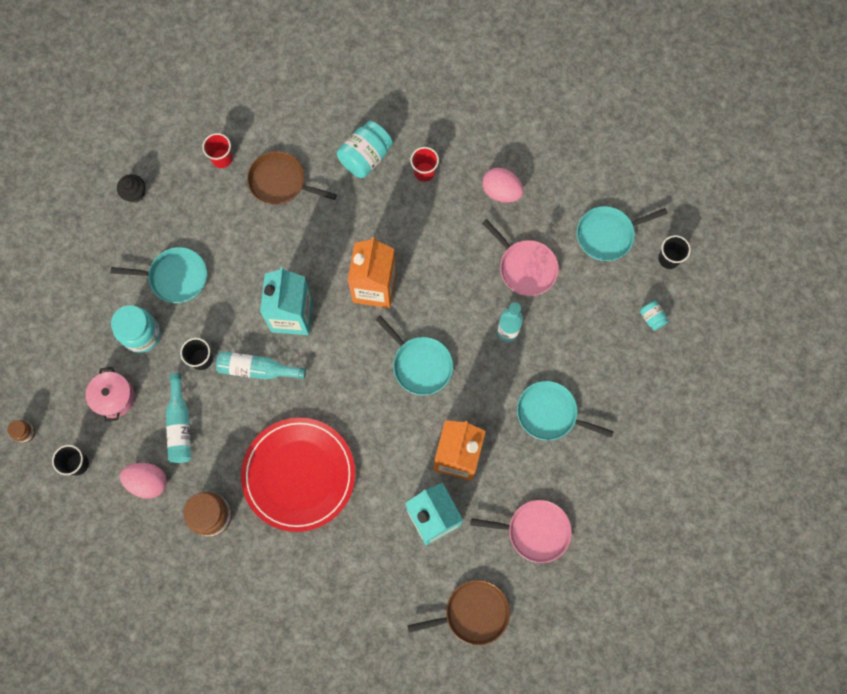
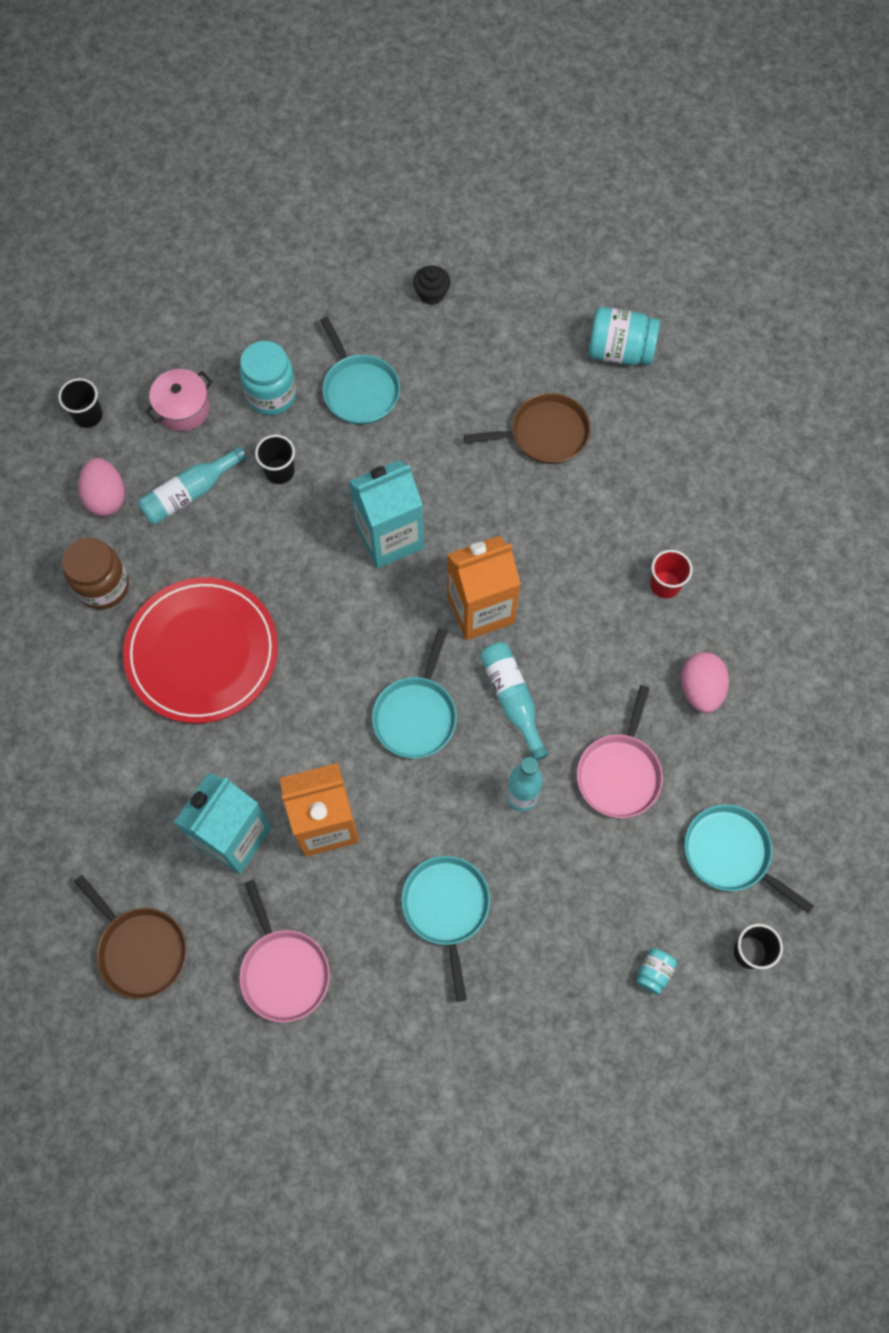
camera: 60 degrees right, 5 degrees down
brown jar [7,420,35,443] -> none
red cup [202,133,233,168] -> none
turquoise bottle [216,351,306,379] -> turquoise bottle moved to [480,642,548,761]
brown pan [247,151,337,205] -> brown pan turned 90 degrees clockwise [464,393,591,464]
turquoise jar [337,121,393,178] -> turquoise jar moved to [588,307,660,366]

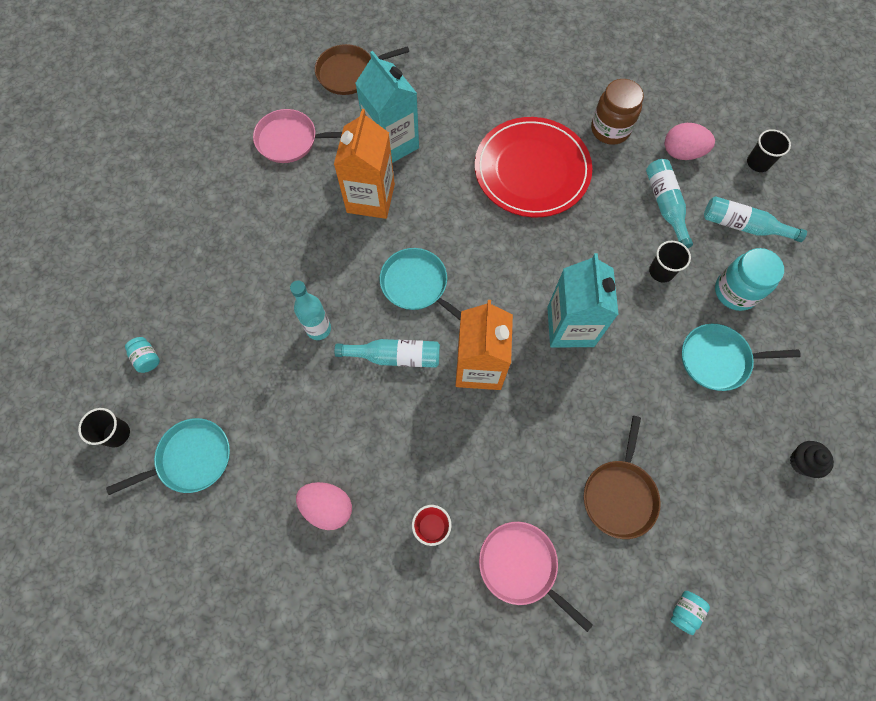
camera: 115 degrees right, 0 degrees up
pink pot [145,369,213,431] -> turquoise bottle [704,196,807,242]
turquoise pan [401,856,490,1002] -> none
pink pan [577,685,663,818] -> pink pan moved to [479,522,593,632]
turquoise jar [588,307,660,366] -> turquoise jar [670,591,710,635], size x0.51

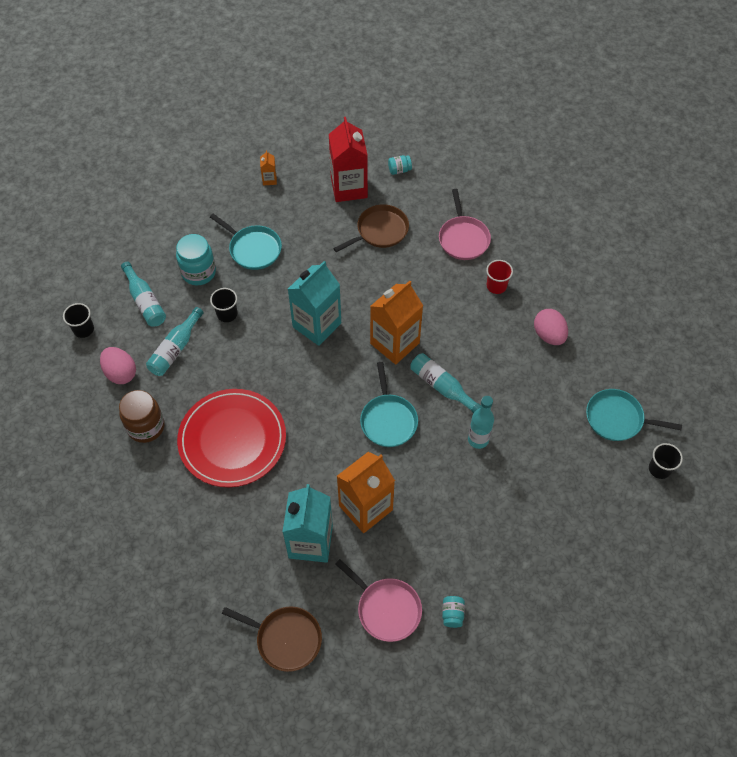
camera: 140 degrees left, 10 degrees down
turquoise jar [125,337,160,373] -> turquoise jar moved to [442,596,465,628]
black cupcake [790,441,834,478] -> orange carton [260,150,277,185]
none -> red carton [329,117,368,202]

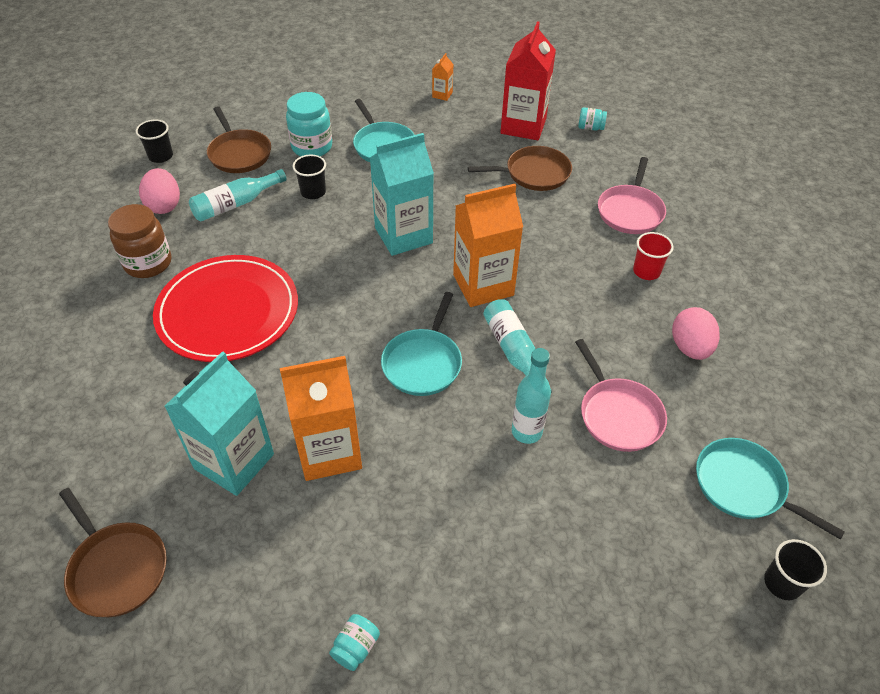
camera: 25 degrees right, 10 degrees down
turquoise bottle [121,262,166,327] -> brown pan [207,106,271,173]
pink pan [336,559,422,642] -> pink pan moved to [575,339,667,452]

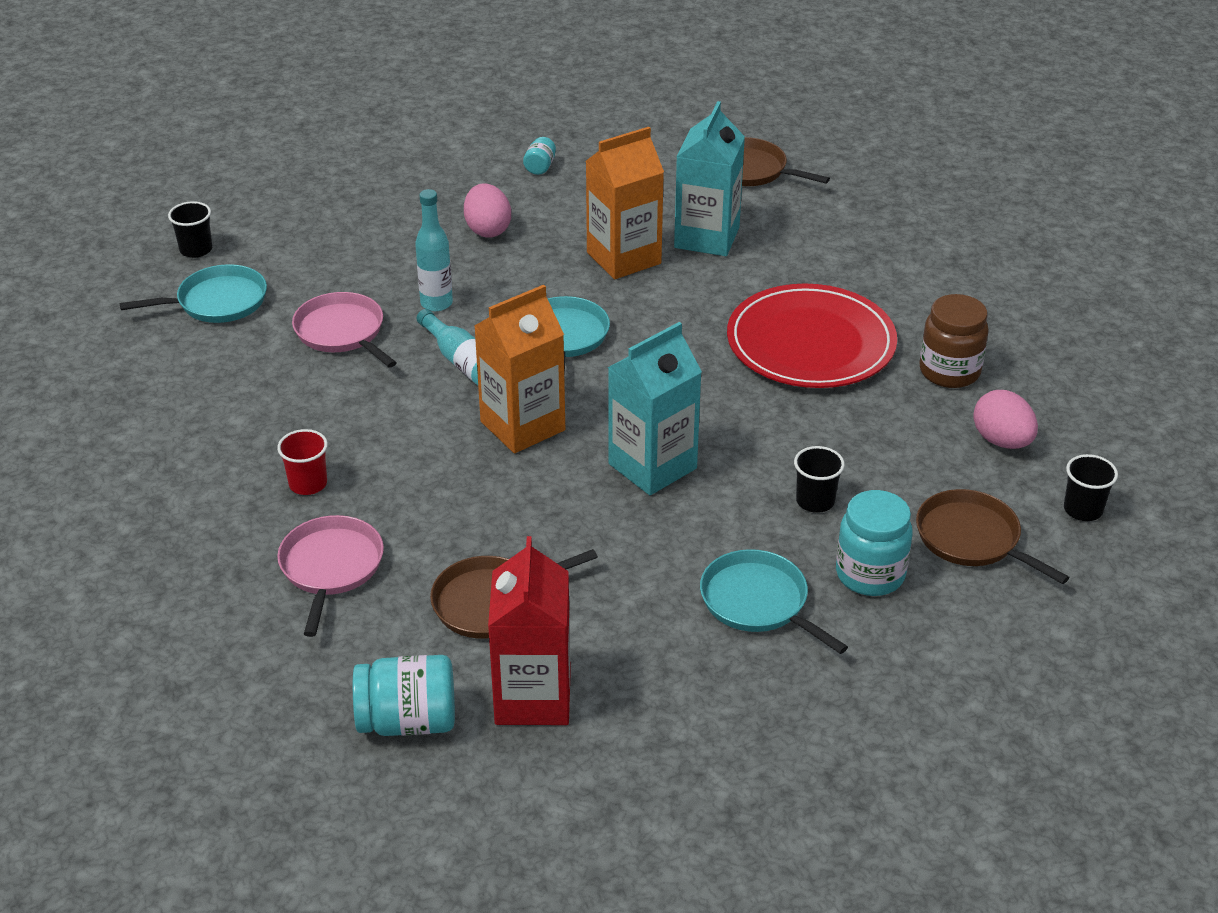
camera: 165 degrees right, 10 degrees down
turquoise bottle [189,169,287,221] -> none
orange carton [432,53,454,101] -> none
turquoise jar [578,107,607,131] -> turquoise jar [353,655,455,736], size x1.97
pink egg [672,307,720,360] -> pink egg moved to [464,183,511,238]
turquoise pan [696,438,845,540] -> turquoise pan turned 45 degrees counterclockwise [120,264,267,323]

